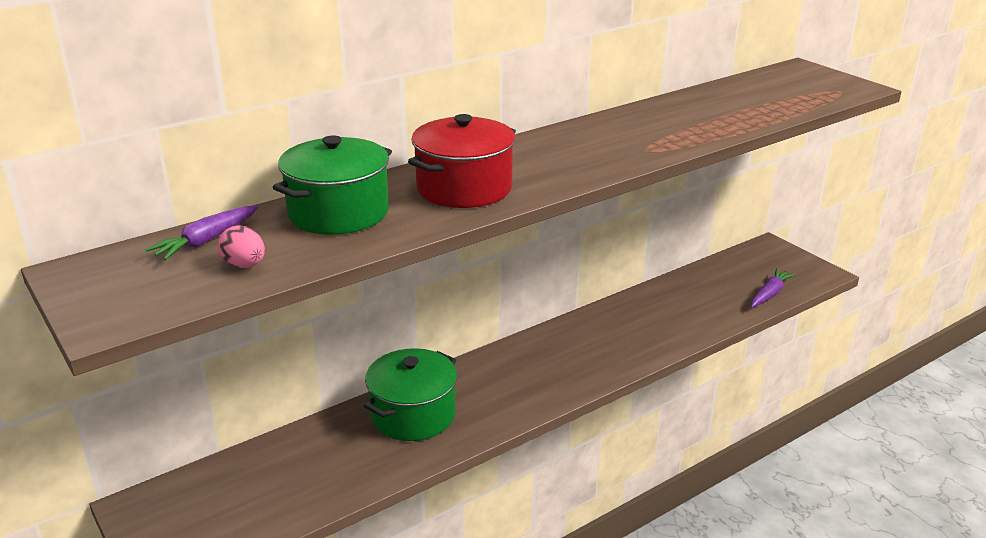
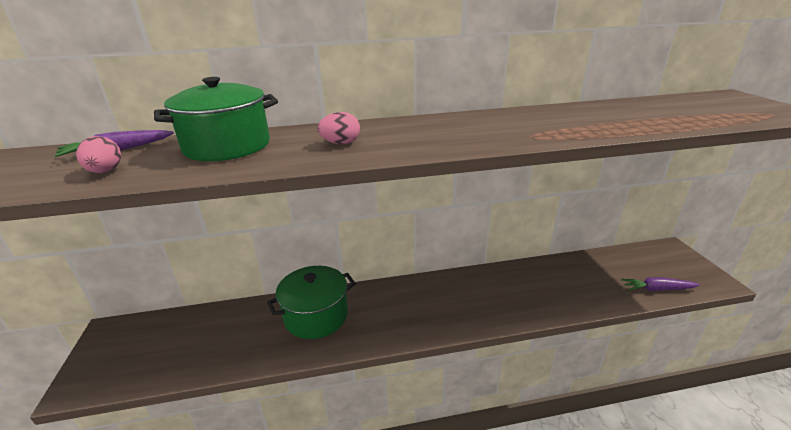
camera: 25 degrees right, 0 degrees up
red pot [408,114,516,208] -> pink egg [318,112,360,144]
purple carrot [751,268,795,308] -> purple carrot turned 150 degrees counterclockwise [621,277,700,291]

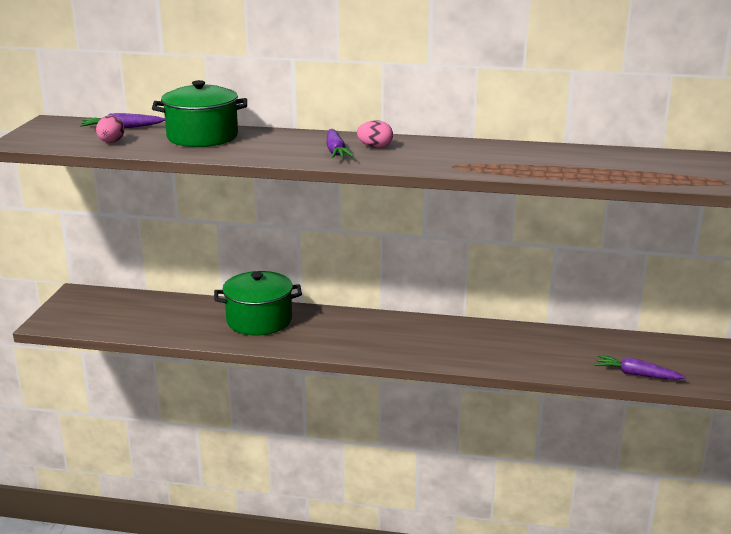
camera: 20 degrees right, 5 degrees down
pink egg [318,112,360,144] -> pink egg moved to [357,120,393,148]
none -> purple carrot [326,129,354,158]

